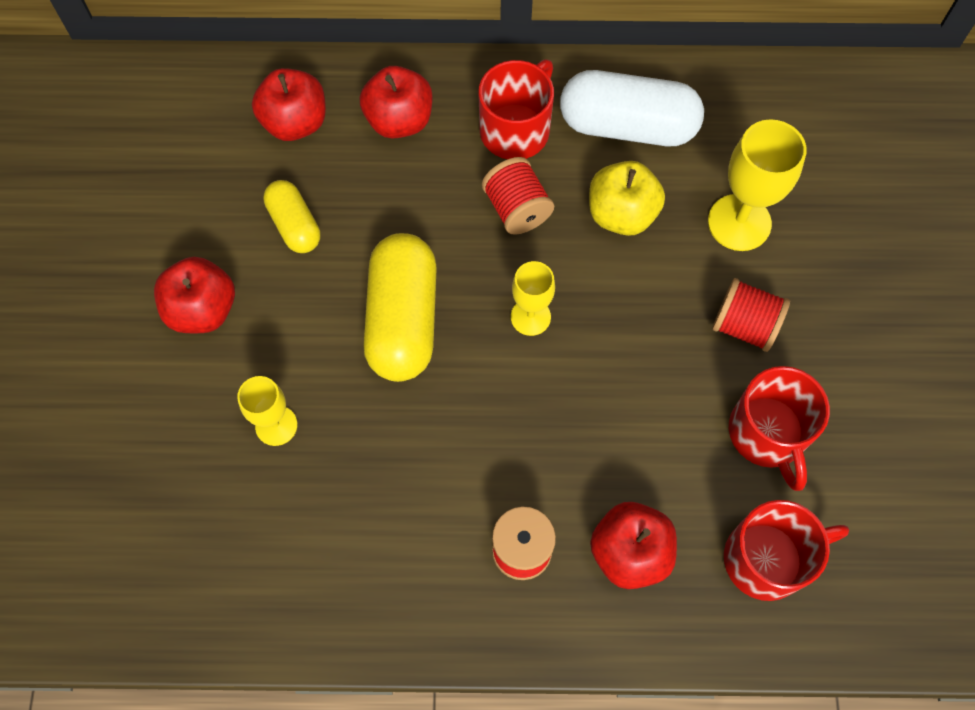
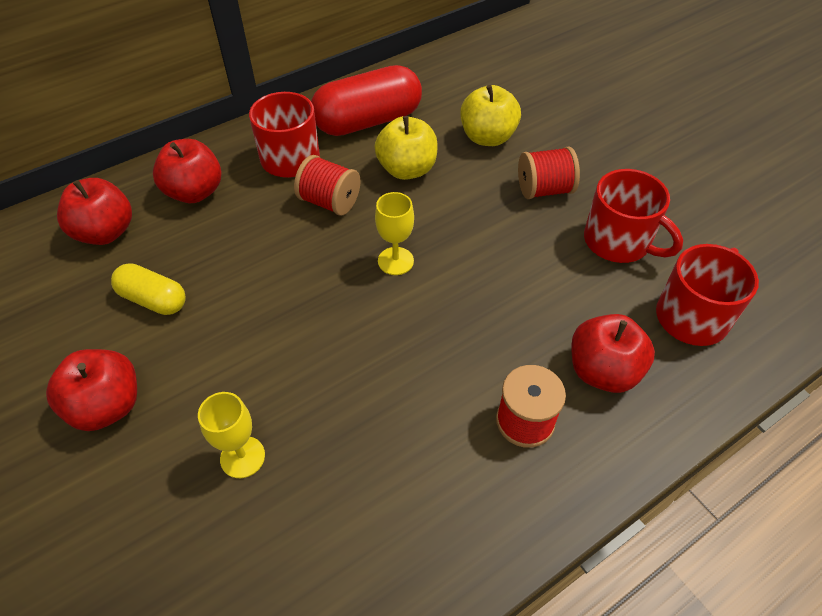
camera: 35 degrees left, 15 degrees down
yellow capsule [364,233,437,382] -> none
white capsule [560,70,704,146] -> red capsule [311,65,422,136]
yellow goblet [708,119,807,251] -> yellow apple [460,85,521,146]

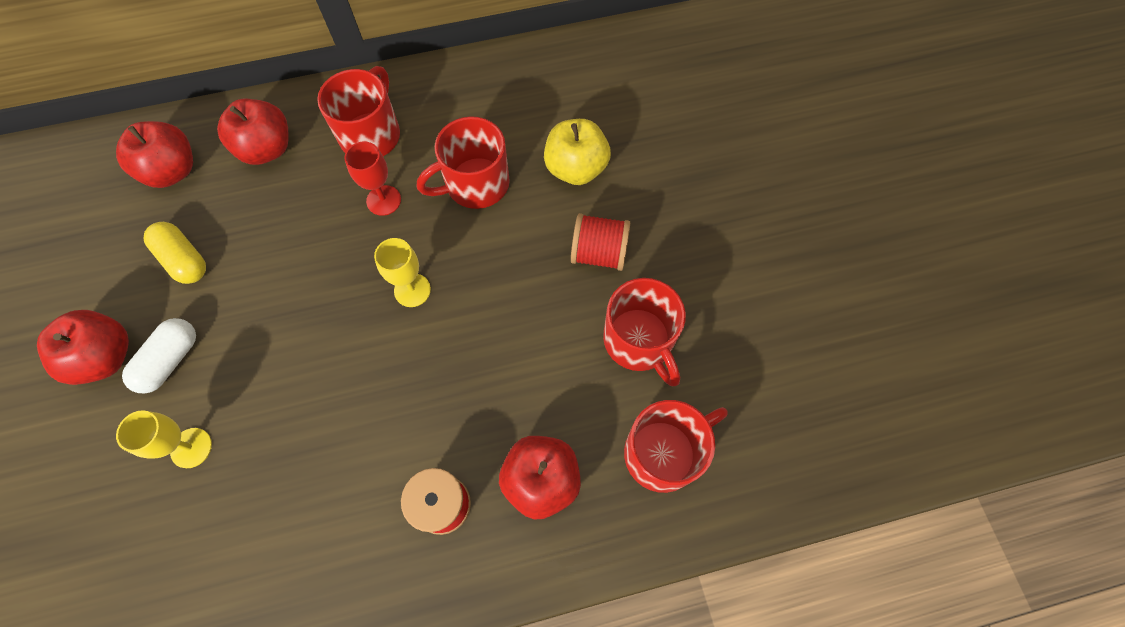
camera: 20 degrees right, 15 degrees up
red spool [294,155,361,216] -> red goblet [345,142,401,216]
red capsule [311,65,422,136] -> none
yellow apple [375,116,438,180] -> red mug [417,116,510,209]
none -> white capsule [122,318,196,394]

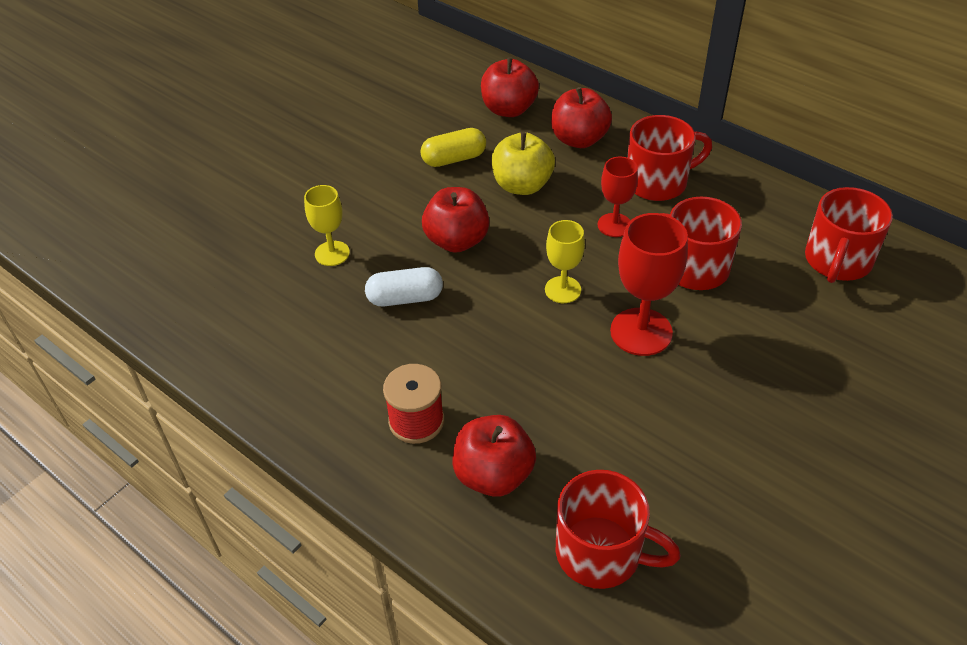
camera: 55 degrees right, 20 degrees down
red apple [37,310,129,385] -> red apple moved to [422,187,489,253]
white capsule [122,318,196,394] -> white capsule moved to [365,267,443,306]
yellow capsule [144,222,206,284] -> yellow capsule turned 60 degrees clockwise [420,128,486,167]
yellow apple [544,119,611,185] -> yellow apple moved to [492,132,555,195]
red spool [571,213,630,271] -> none
red mug [603,278,686,386] -> red mug moved to [805,187,893,283]
none -> red goblet [610,213,688,356]

